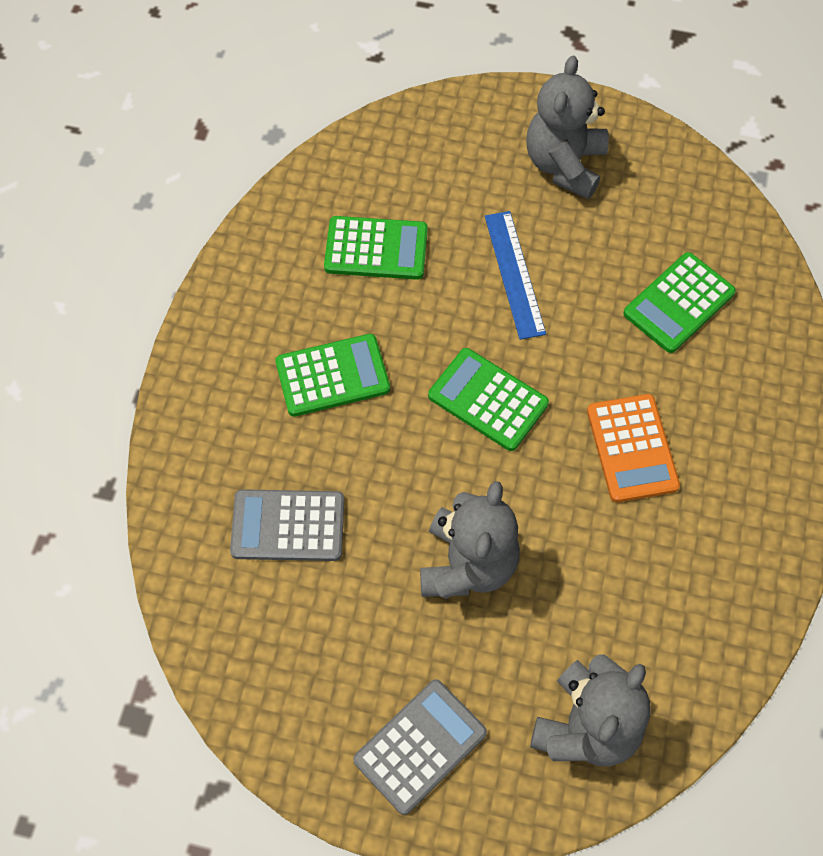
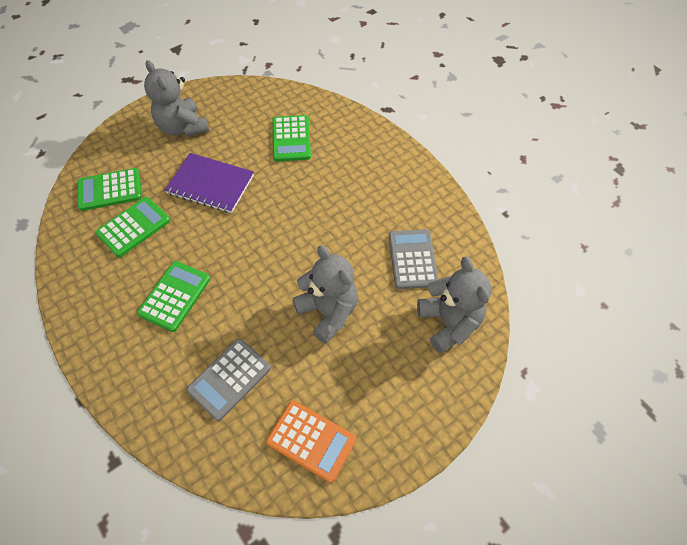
camera: 50 degrees left, 5 degrees down
grey calculator [353,679,487,815] -> grey calculator moved to [389,229,439,289]
green calculator [428,348,549,451] -> green calculator moved to [77,168,142,211]
blue ruler [485,211,546,340] -> purple notebook [165,153,254,213]
orange calculator [587,394,680,503] -> orange calculator moved to [266,400,356,483]

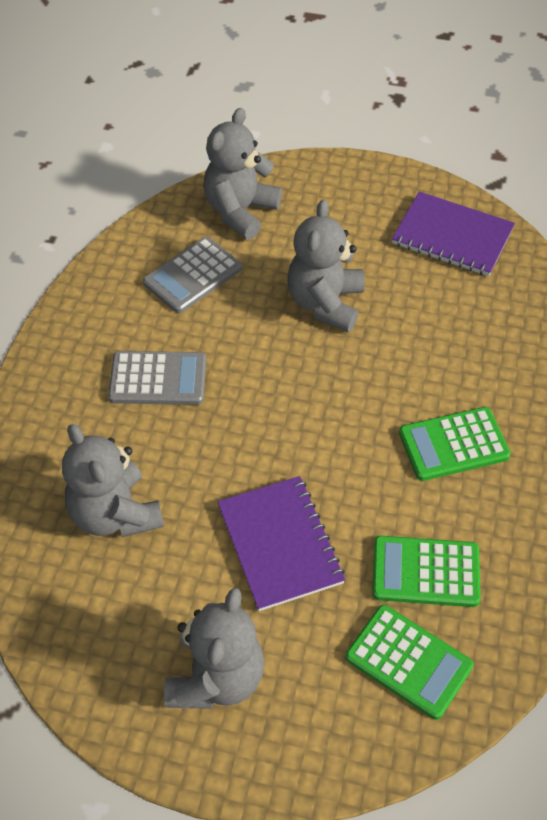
camera: 130 degrees left, 5 degrees down
grey calculator [187,339,271,421] -> grey calculator moved to [108,351,206,405]
orange calculator [266,400,356,483] -> purple notebook [392,191,515,276]
green calculator [272,115,311,162] -> grey teddy bear [62,424,164,537]

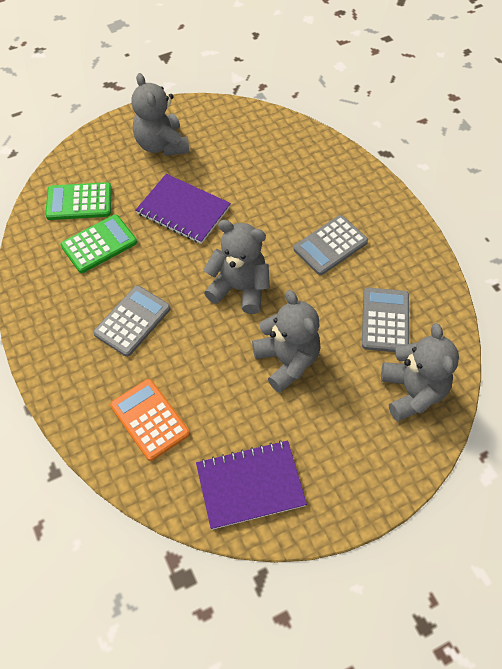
camera: 140 degrees right, 5 degrees up
grey teddy bear [62,424,164,537] -> grey teddy bear moved to [203,220,270,314]
green calculator [399,407,511,481] -> grey calculator [93,285,171,357]
none -> orange calculator [110,379,190,461]

